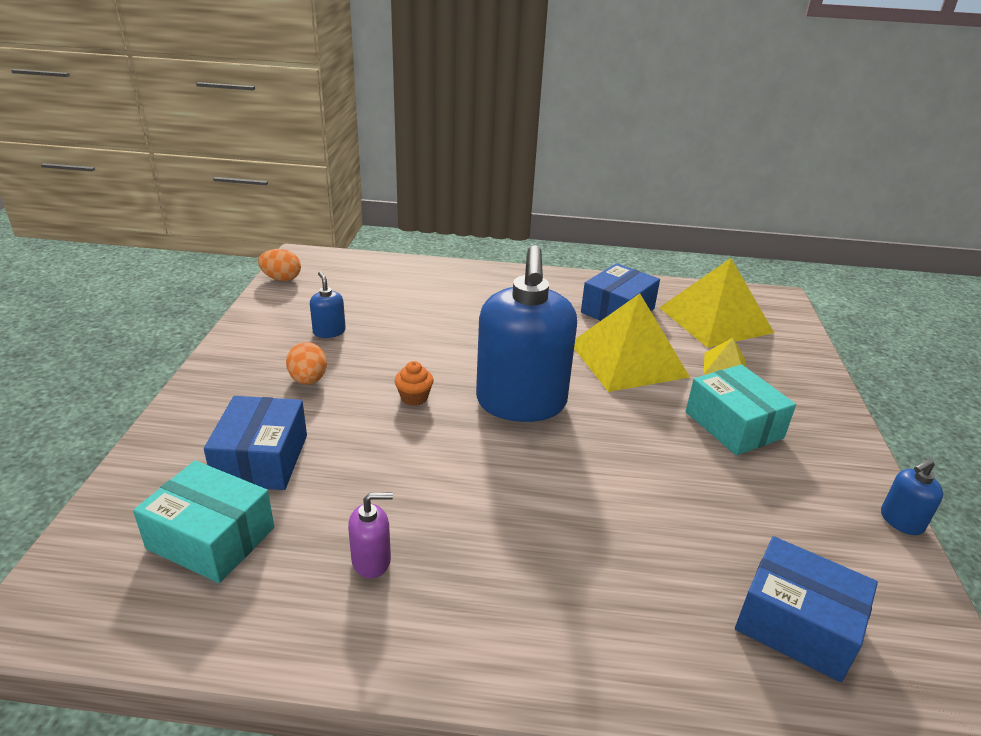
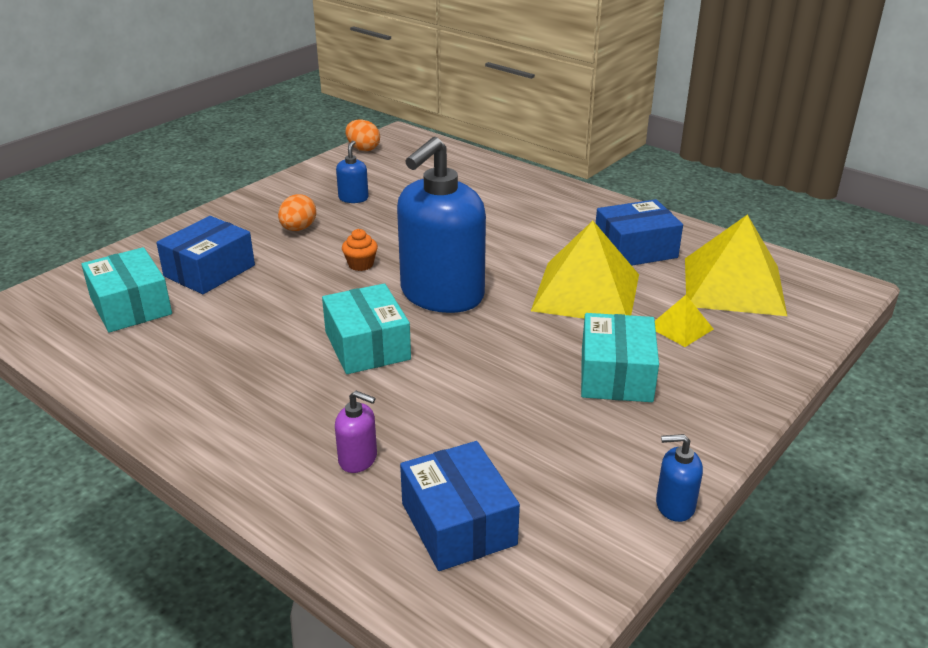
camera: 35 degrees right, 0 degrees up
purple soap dispenser [348,492,393,578] -> purple soap dispenser moved to [335,391,377,473]
none -> turquoise box [322,283,411,374]

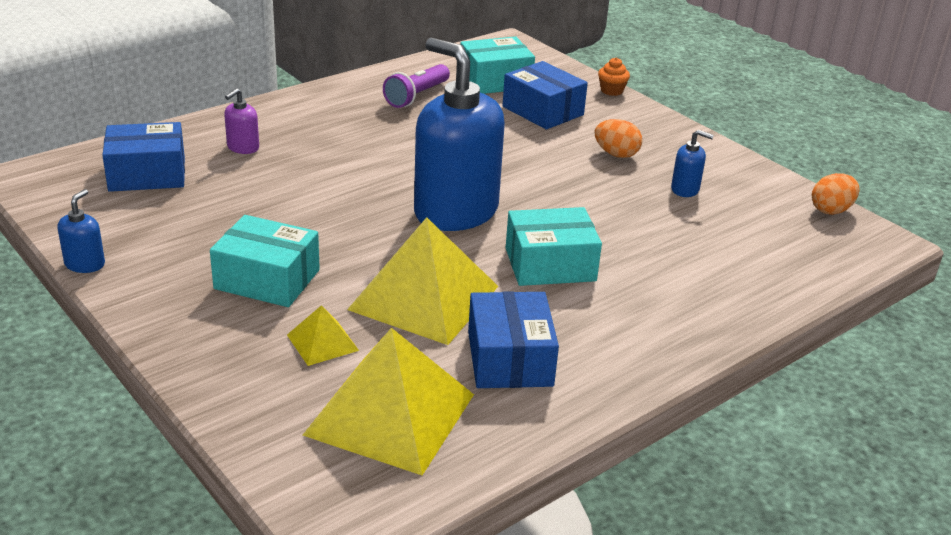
camera: 100 degrees right, 0 degrees up
turquoise box [322,283,411,374] -> turquoise box moved to [506,207,602,286]
orange cupcake [342,229,378,271] -> orange cupcake moved to [598,57,630,96]
none -> purple flashlight [383,64,450,108]

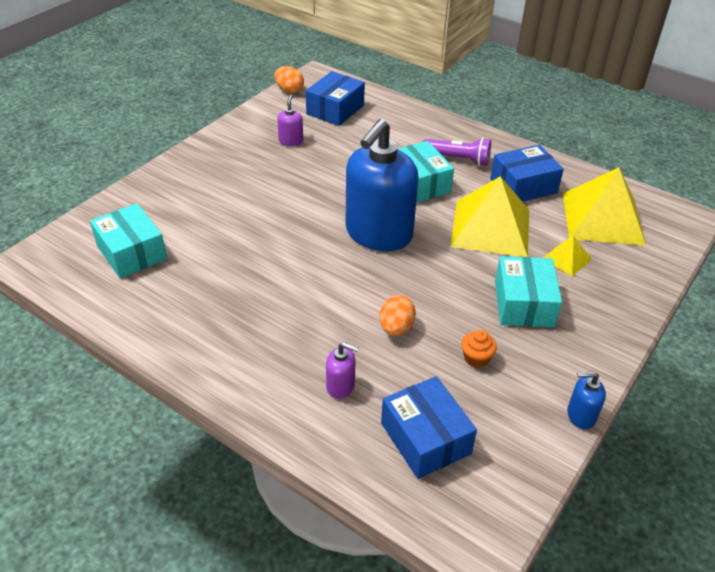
camera: 105 degrees left, 10 degrees up
purple flashlight [383,64,450,108] -> purple flashlight moved to [423,138,491,166]
blue box [503,61,588,130] -> blue box moved to [306,71,365,126]
orange egg [595,119,642,158] -> orange egg moved to [380,295,416,336]
orange cupcake [598,57,630,96] -> orange cupcake moved to [461,330,497,368]
blue soap dispenser [671,130,714,197] -> purple soap dispenser [277,95,303,146]

